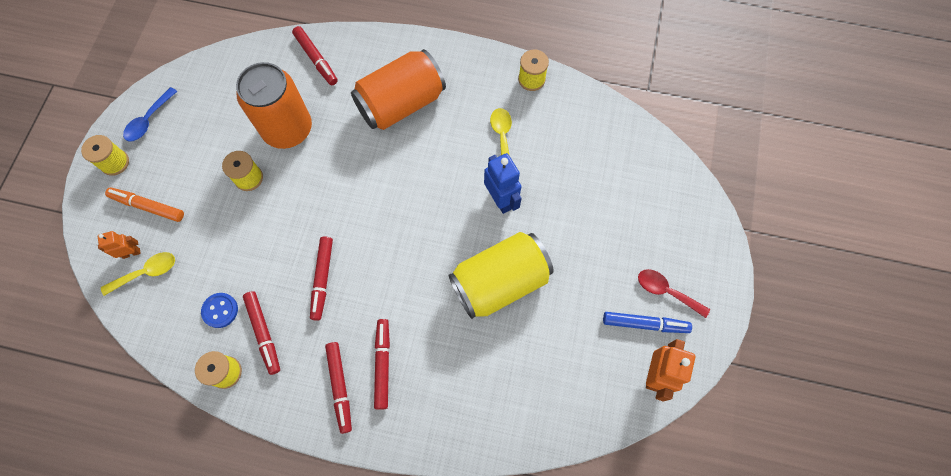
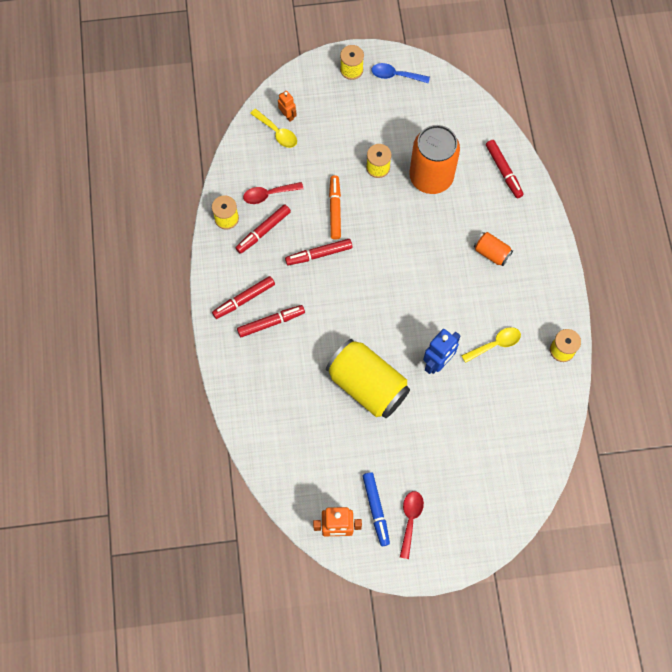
camera: 70 degrees right, 0 degrees up
orange marker [105,187,184,222] -> orange marker moved to [329,175,341,240]
blue button [201,293,238,328] -> red spoon [243,182,304,204]
red marker [292,26,338,85] -> red marker turned 60 degrees counterclockwise [486,140,524,198]
orange can [351,49,446,130] -> orange can [474,232,513,266], size x0.48

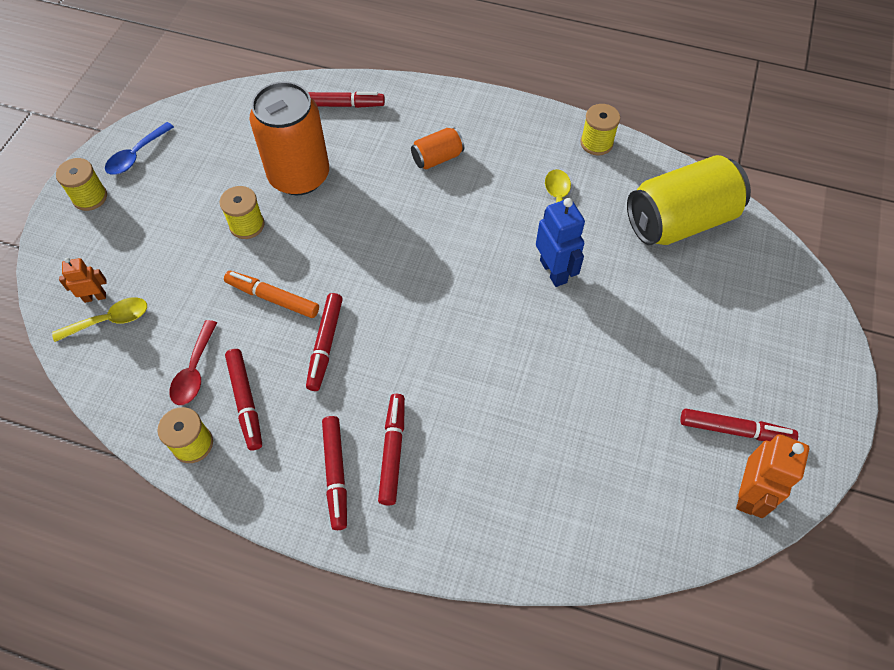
camera: 65 degrees left, 10 degrees down
yellow can [326,339,410,418] -> yellow can moved to [627,155,751,245]
blue marker [362,472,390,546] -> red marker [680,408,798,441]
red spoon [400,491,424,559] -> none

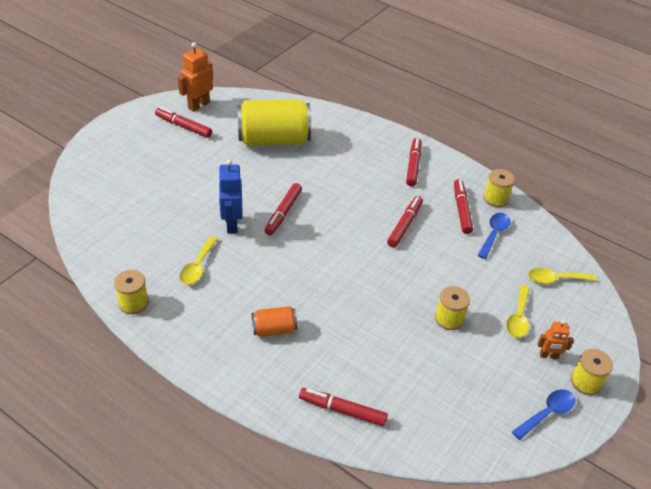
camera: 165 degrees left, 15 degrees down
orange robot [59,258,106,303] -> orange robot moved to [538,320,574,359]
red spoon [169,320,217,405] -> blue spoon [478,213,510,259]
orange marker [224,271,319,318] -> none
orange can [249,81,329,195] -> none
red marker [378,394,405,505] -> red marker moved to [265,183,302,235]
yellow can [627,155,751,245] -> yellow can moved to [237,99,311,146]
none -> yellow spoon [506,285,530,338]

